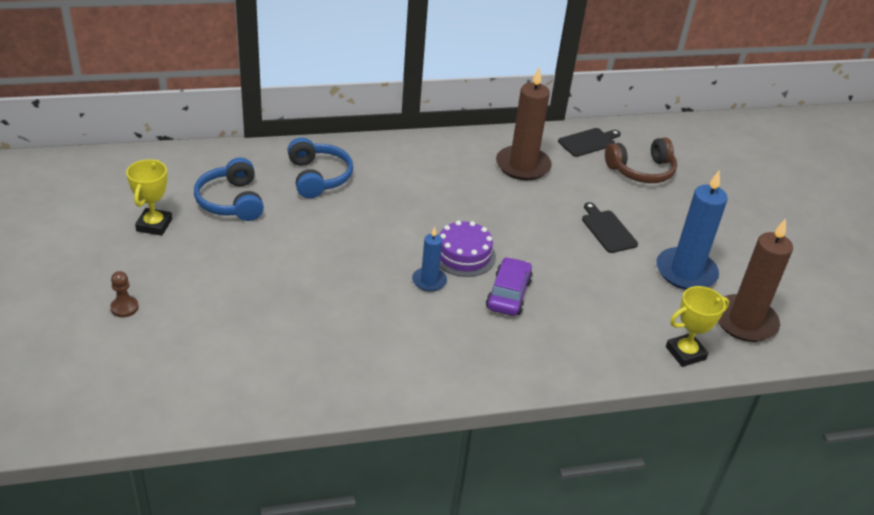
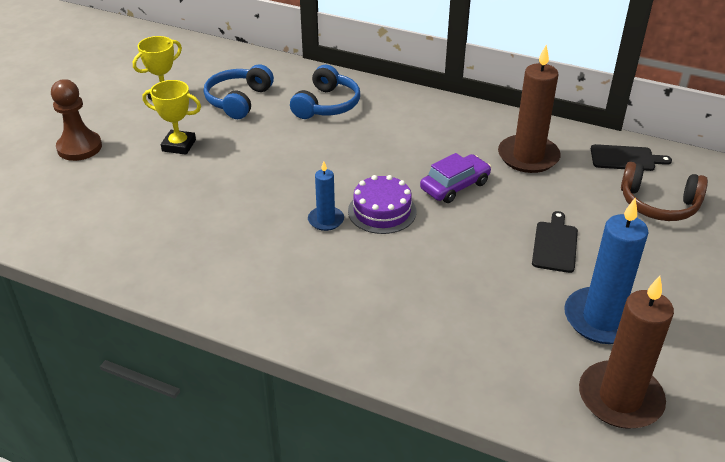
camera: 40 degrees right, 0 degrees up
brown pawn [110,271,139,317] -> brown pawn [51,79,102,161], size x1.85
purple car [486,257,533,316] -> purple car moved to [420,153,491,203]
yellow trophy [666,286,729,367] -> yellow trophy moved to [142,80,201,155]

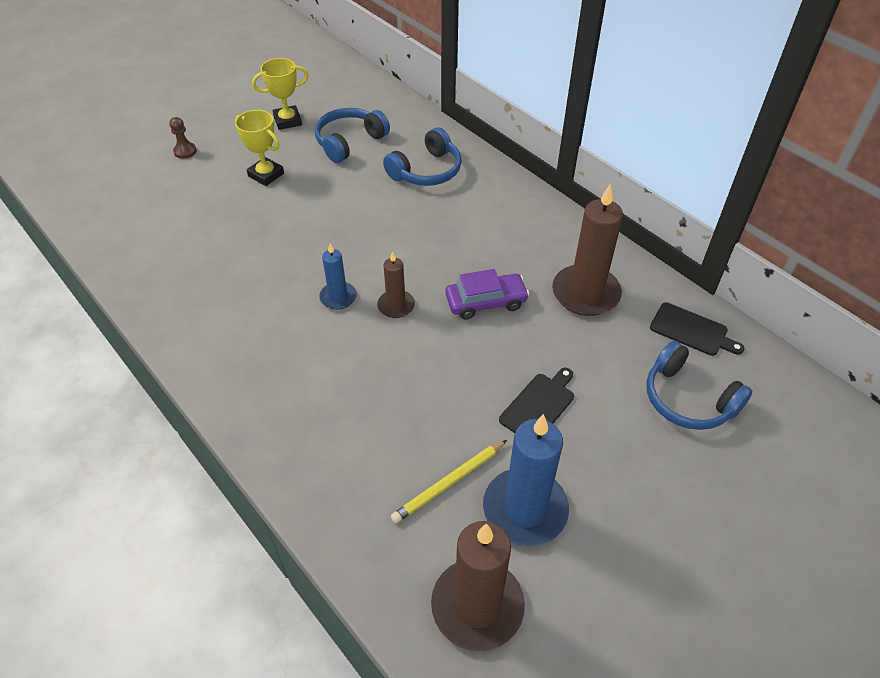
camera: 25 degrees right, 10 degrees up
brown pawn [51,79,102,161] -> brown pawn [169,117,197,159], size x0.54
purple cake [348,175,416,234] -> brown candle [377,251,415,318]
brown headphones [621,162,708,221] -> blue headphones [646,341,752,430]
none -> yellow pencil [391,440,507,523]

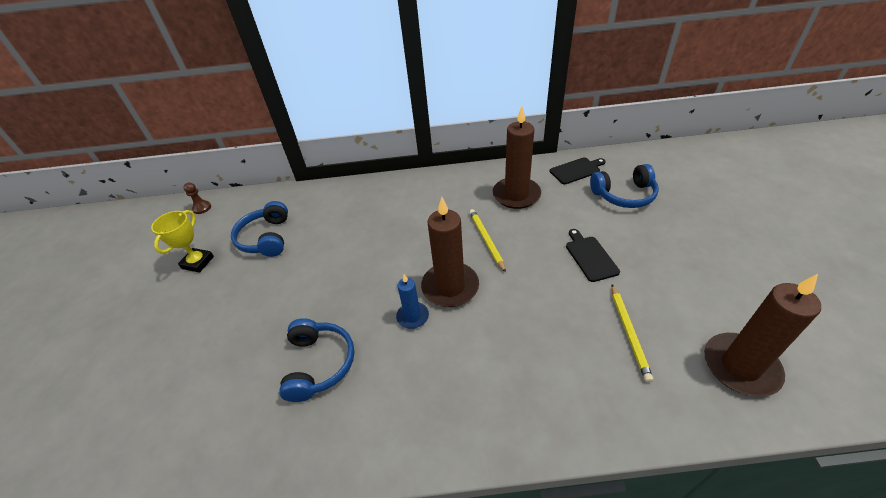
camera: 50 degrees left, 5 degrees down
brown pawn [169,117,197,159] -> brown pawn moved to [183,182,211,214]
yellow trophy [235,110,284,186] -> none
brown candle [377,251,415,318] -> brown candle [421,197,479,307], size x1.85
blue headphones [383,127,462,186] -> blue headphones moved to [279,318,355,402]
purple car [445,269,529,320] -> yellow pencil [469,209,506,273]
blue candle [483,414,569,546] -> none

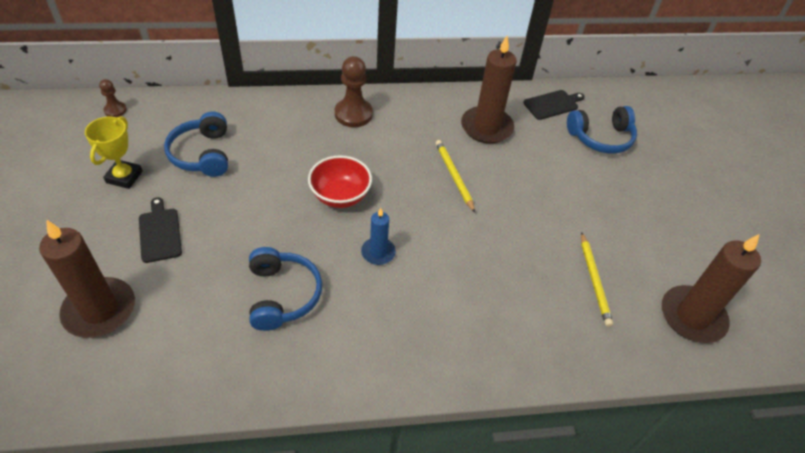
camera: 10 degrees left, 5 degrees up
brown candle [421,197,479,307] -> brown candle moved to [39,220,135,338]
black cutting board [566,229,620,282] -> black cutting board moved to [139,197,182,263]
none -> red bowl [308,155,372,208]
none -> brown pawn [335,56,373,127]

